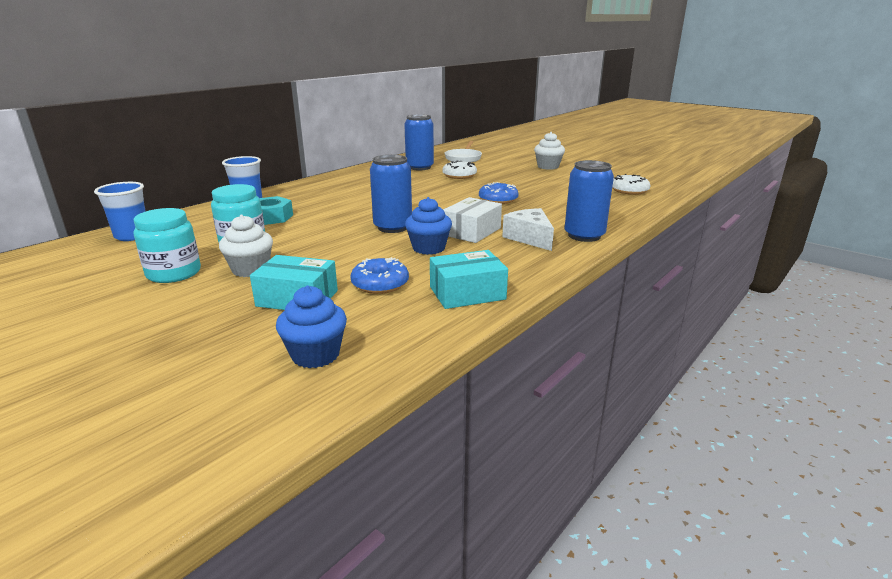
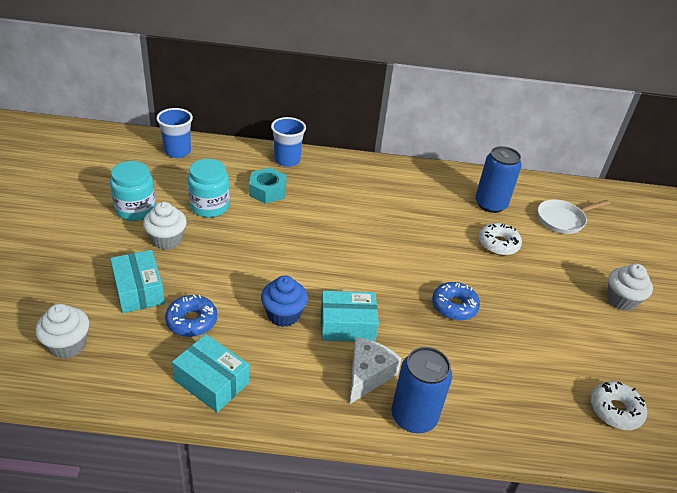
camera: 50 degrees right, 15 degrees up
blue cupcake [276,286,347,368] -> white cupcake [35,304,89,359]
blue can [370,155,412,233] -> none
white box [443,197,502,243] -> turquoise box [321,291,379,342]

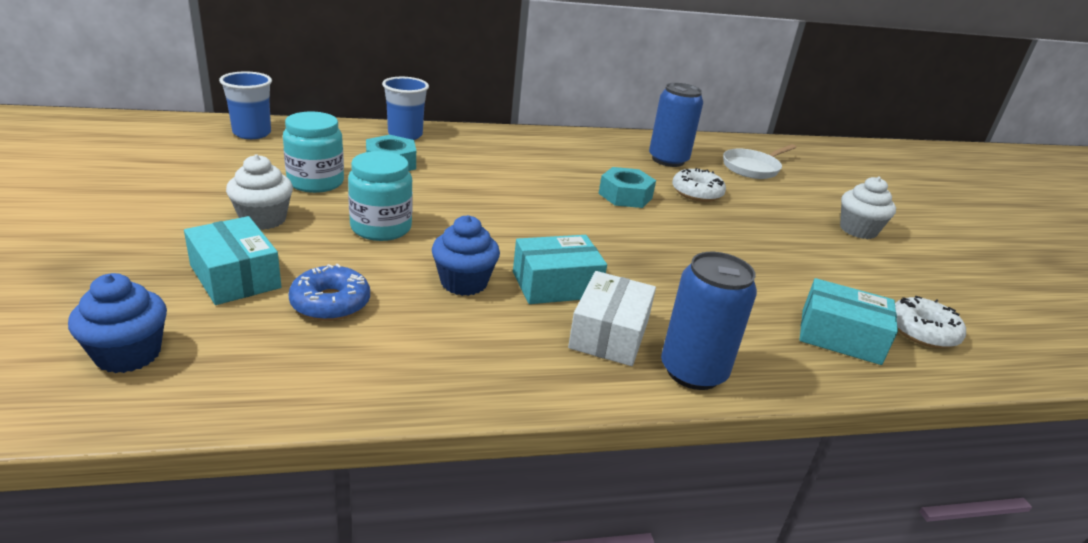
camera: 15 degrees left, 10 degrees down
white cupcake [35,304,89,359] -> blue cupcake [68,273,167,373]
turquoise jar [110,161,156,221] -> turquoise jar moved to [348,151,413,241]
turquoise box [172,334,249,412] -> turquoise box moved to [800,278,898,365]
white cheese [350,337,402,404] -> white box [568,271,656,366]
blue donut [432,282,480,321] -> none
none -> turquoise nut [599,167,656,208]

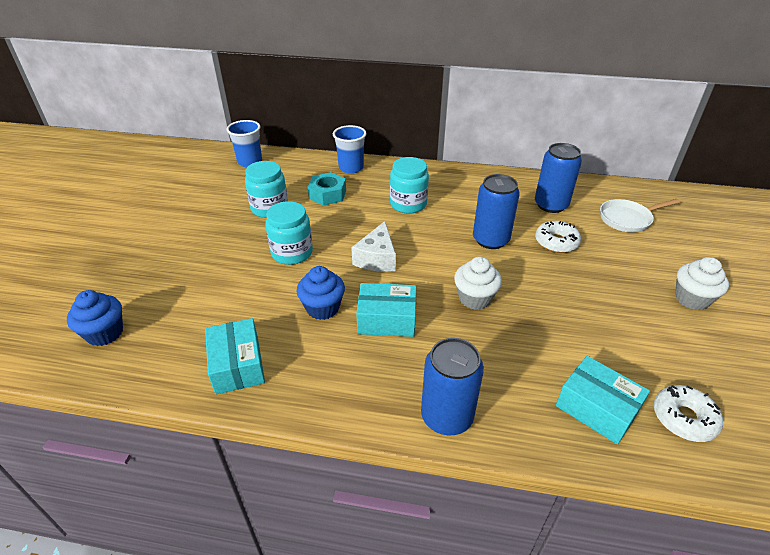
camera: 25 degrees right, 10 degrees up
turquoise box [184,216,281,305] -> turquoise box moved to [205,318,265,395]
white cupcake [226,154,293,230] -> white cupcake moved to [454,257,502,310]
blue donut [288,264,370,321] -> none
white box [568,271,656,366] -> none
turquoise nut [599,167,656,208] -> blue can [473,174,520,249]
none -> white cheese [351,221,396,272]
none -> turquoise jar [390,157,429,214]

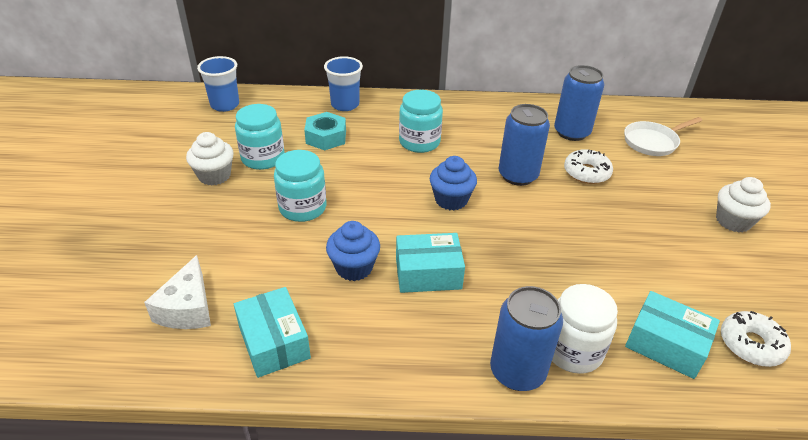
camera: 10 degrees left, 0 degrees up
blue cupcake [67,290,123,346] -> blue cupcake moved to [430,156,477,210]
white cheese [351,221,396,272] -> white cheese moved to [144,255,211,329]
white cupcake [454,257,502,310] -> white cupcake moved to [186,132,234,186]
none -> white jar [552,284,618,374]

